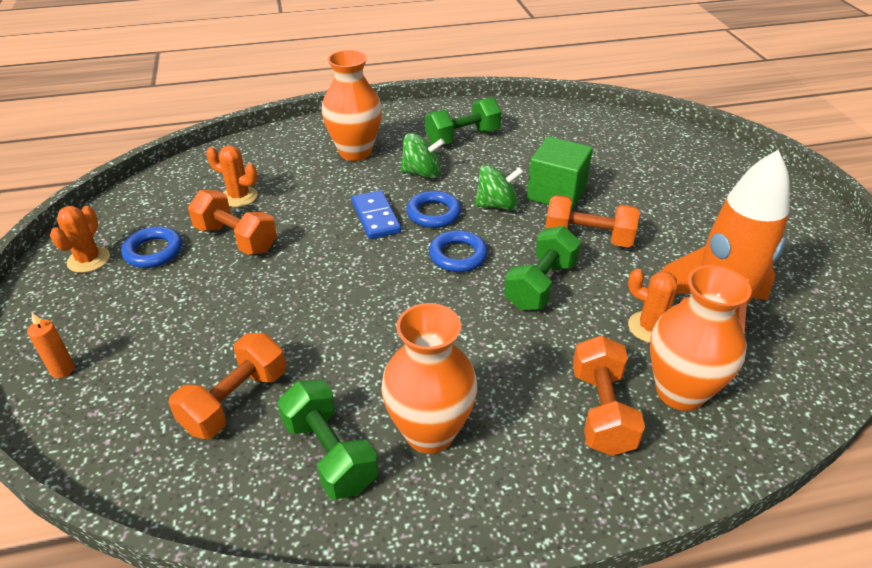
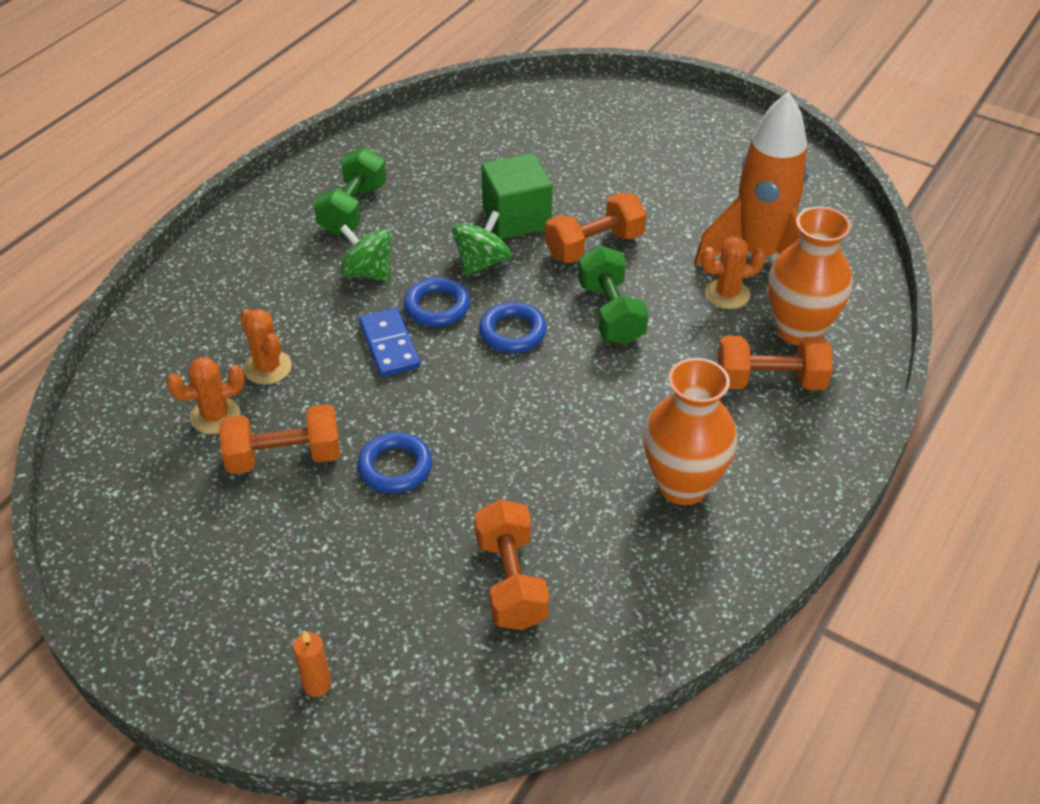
camera: 45 degrees left, 5 degrees up
orange cactus [50,206,110,273] -> orange cactus moved to [240,309,292,385]
blue ring [121,226,182,268] -> blue ring moved to [357,432,432,493]
green dumbbell [277,380,378,500] -> none
orange vase [322,50,382,161] -> none
blue domino [351,190,401,239] -> blue domino turned 45 degrees clockwise [359,308,420,377]
green spinning top [400,133,445,179] -> green spinning top turned 105 degrees counterclockwise [339,224,392,281]
orange dumbbell [573,335,645,456] -> orange dumbbell turned 45 degrees counterclockwise [717,336,833,390]

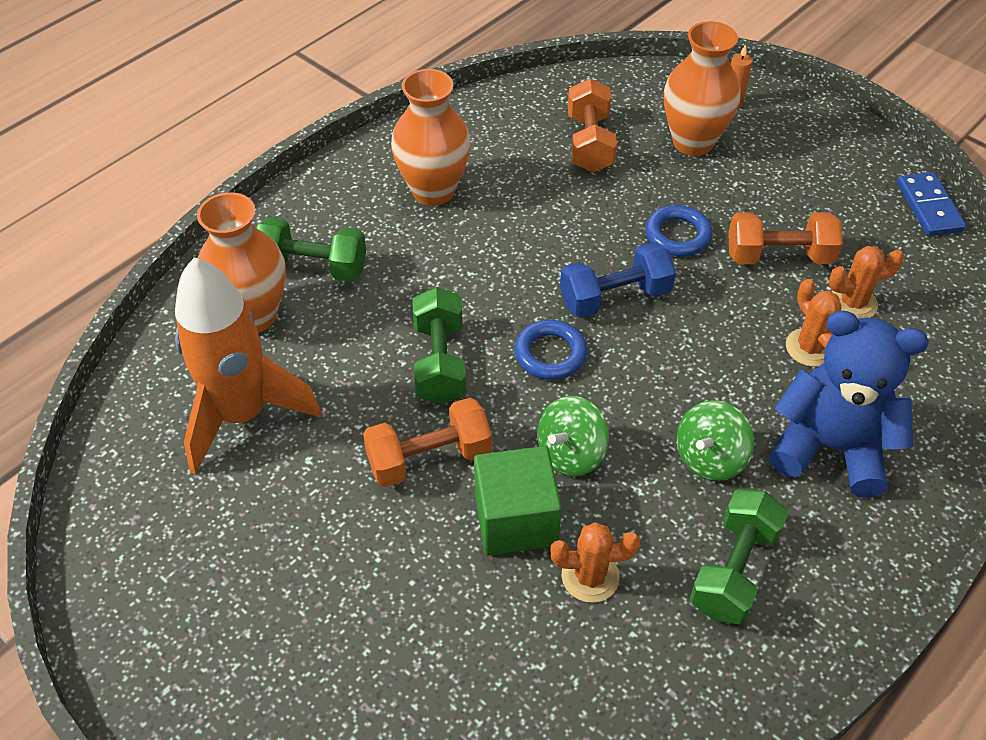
camera: 170 degrees left, 5 degrees up
green spinning top [339,224,392,281] -> green spinning top turned 90 degrees clockwise [677,400,754,481]
blue domino [359,308,420,377] -> blue domino moved to [897,172,966,236]
blue ring [404,277,470,327] -> none
orange cactus [701,236,766,309] -> orange cactus moved to [551,522,640,603]
orange dumbbell [717,336,833,390] -> green dumbbell [256,217,366,282]
none -> blue dumbbell [560,242,676,318]
none -> orange vase [664,21,741,156]
none -> blue teddy bear [769,310,929,498]

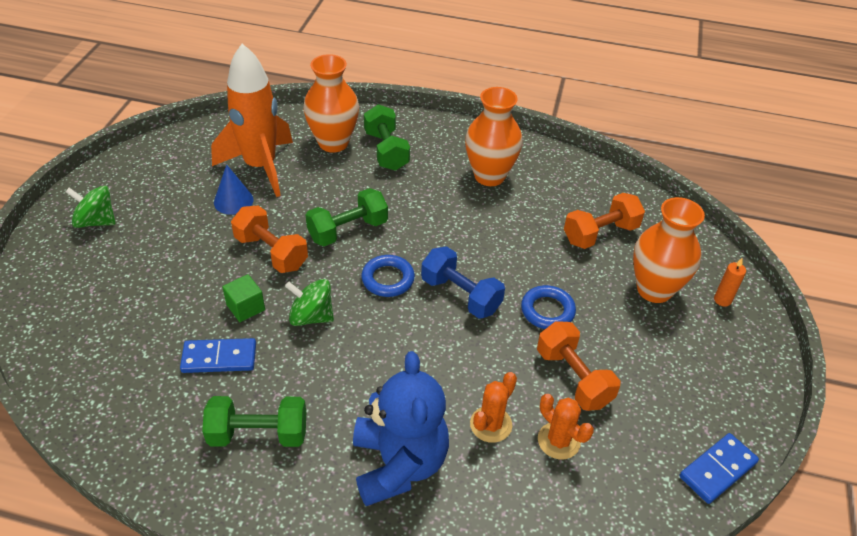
camera: 60 degrees right, 5 degrees down
green cube [474,446,562,555] -> green cube [222,274,265,322], size x0.58
orange cactus [551,522,640,603] -> blue domino [180,338,256,373]
green spinning top [677,400,754,481] -> green spinning top moved to [66,186,115,228]
none -> blue cone [214,164,254,215]

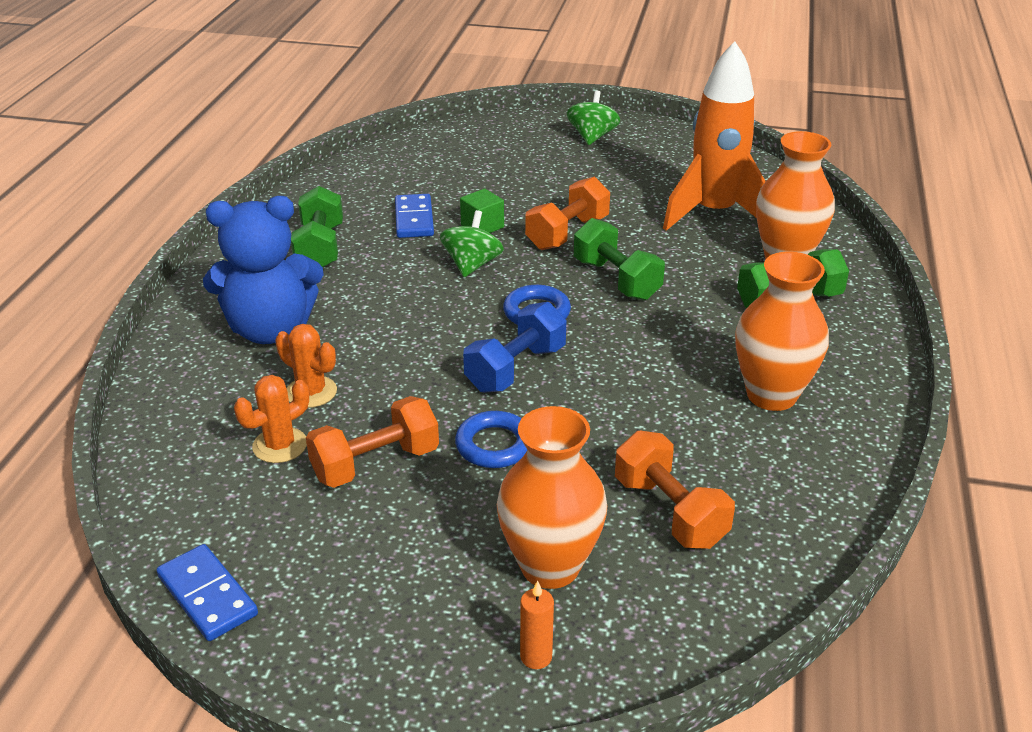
camera: 90 degrees right, 10 degrees down
blue cone [214,164,254,215] -> none

